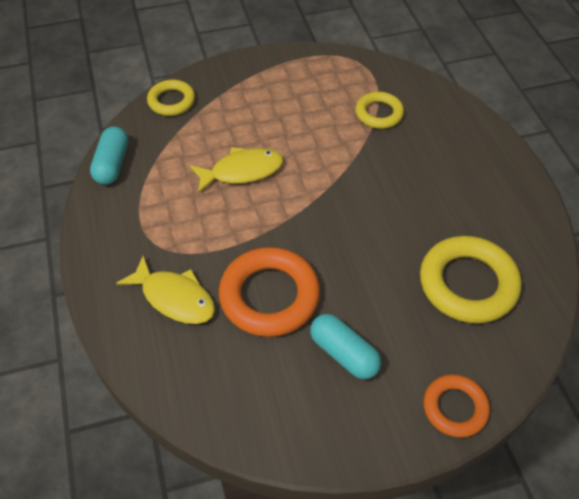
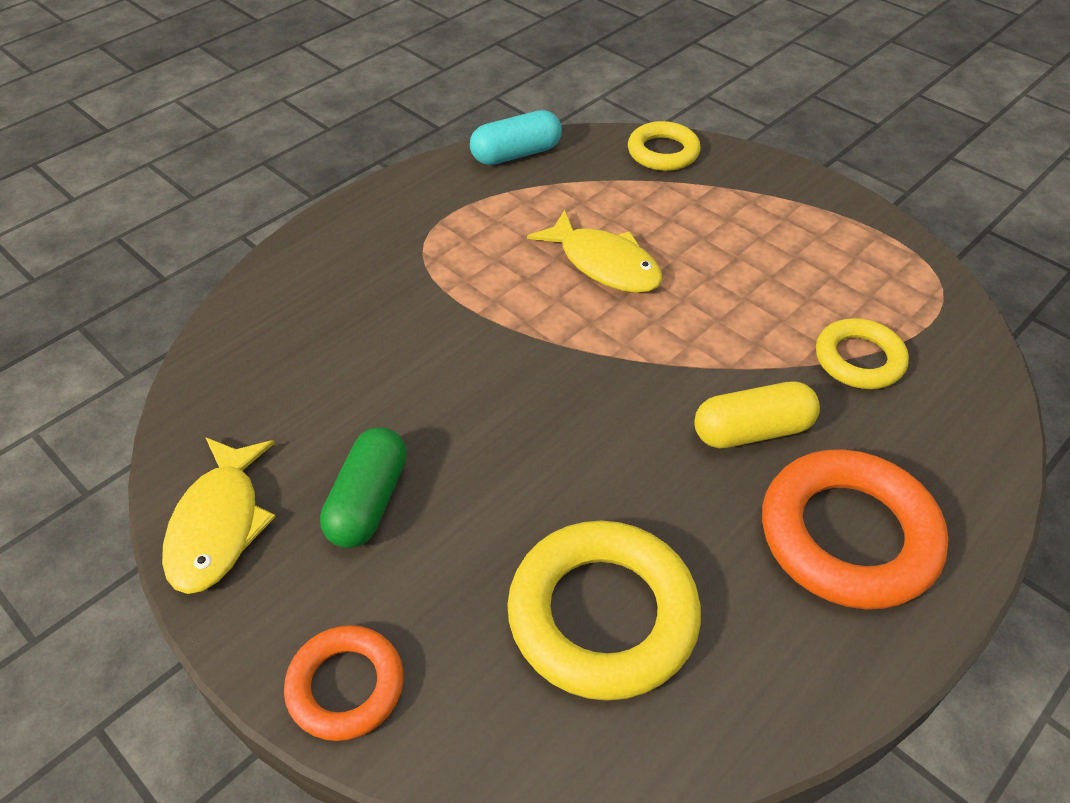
camera: 60 degrees right, 5 degrees down
yellow fish [116,255,215,324] -> yellow fish moved to [162,437,276,594]
orange ring [219,247,320,337] -> orange ring moved to [762,449,948,610]
turquoise capsule [310,314,381,379] -> green capsule [320,427,407,548]
none -> yellow capsule [694,381,820,448]

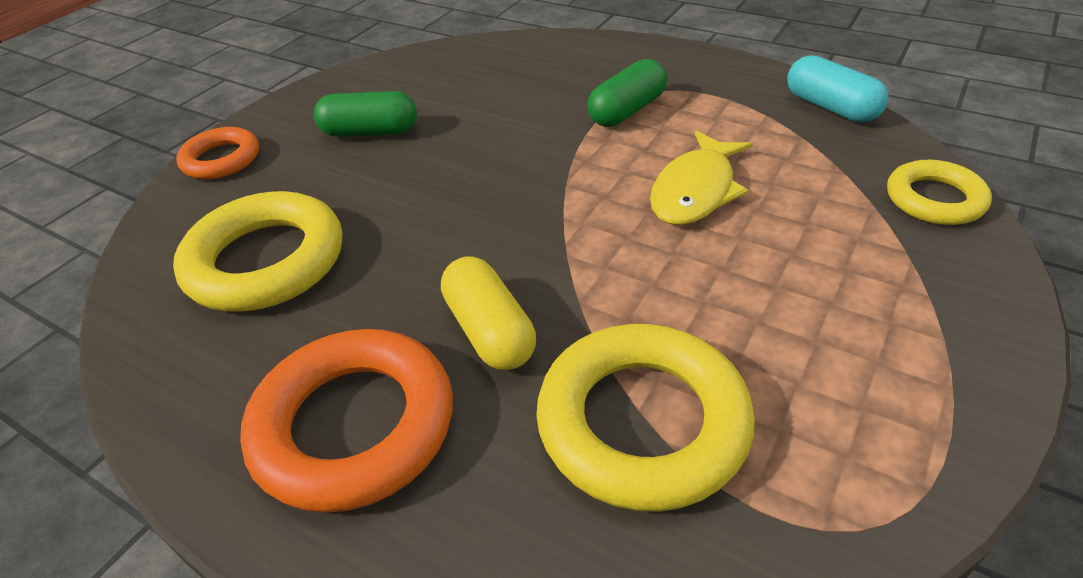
camera: 80 degrees right, 5 degrees down
yellow fish [162,437,276,594] -> none
yellow ring [816,318,909,389] -> yellow ring [536,324,755,512], size x1.70
none -> green capsule [587,59,667,127]

